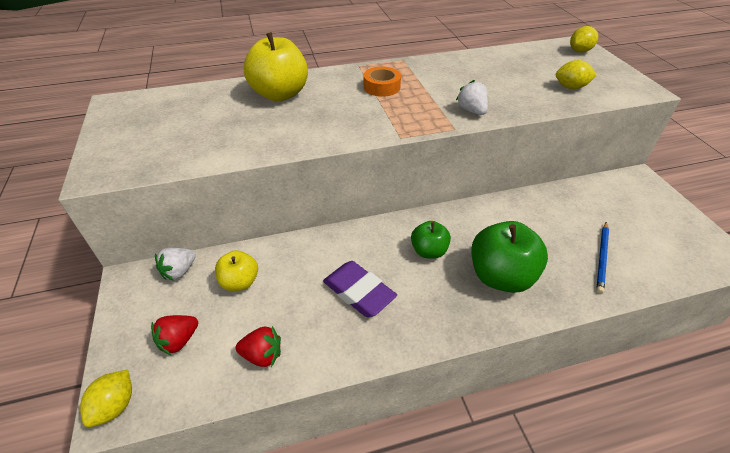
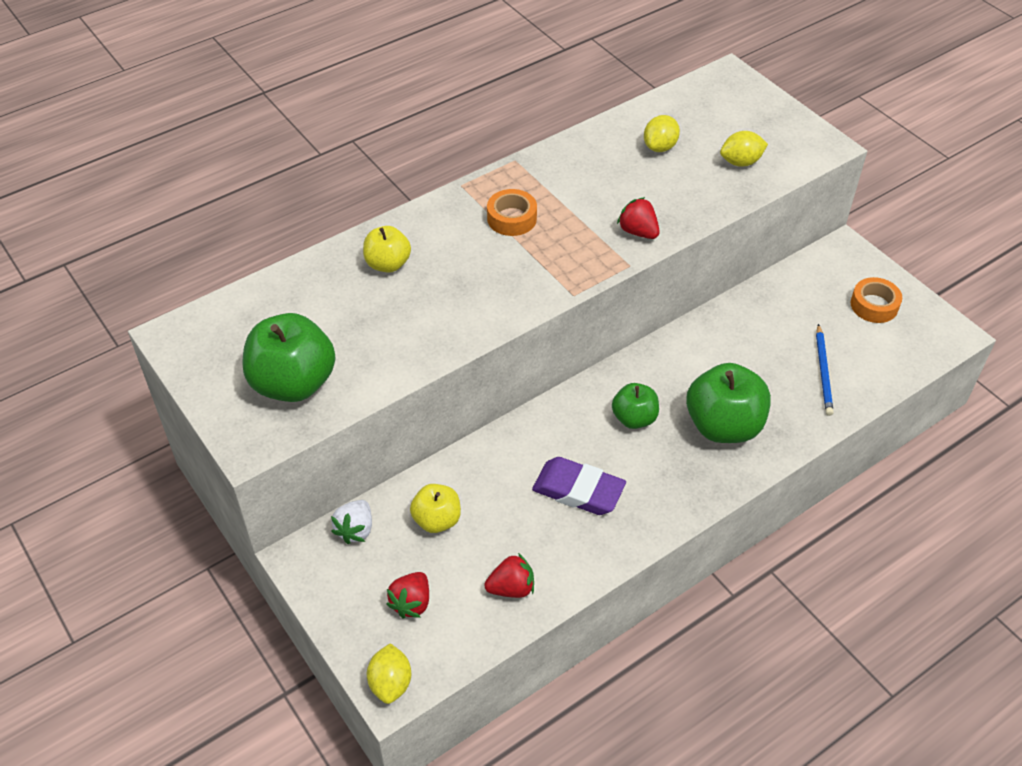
camera: 20 degrees left, 5 degrees up
yellow apple [244,32,308,101] -> yellow apple [363,226,411,273], size x0.58
white strawberry [456,80,488,115] -> red strawberry [617,197,660,239]
yellow lemon [570,26,598,53] -> yellow lemon moved to [644,115,680,152]
none -> green apple [242,313,336,402]
none -> orange tape [851,277,902,323]

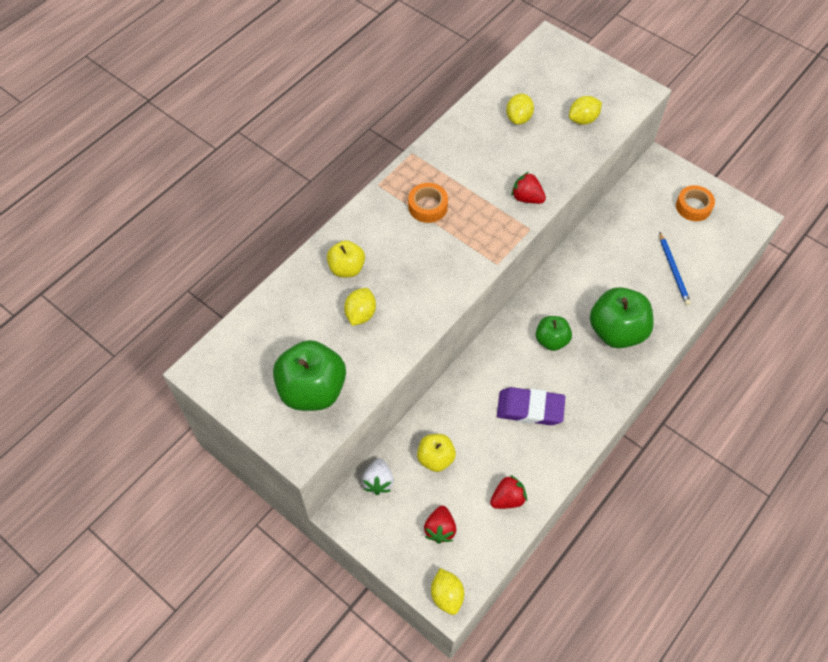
camera: 15 degrees left, 10 degrees up
none -> yellow lemon [344,288,376,326]

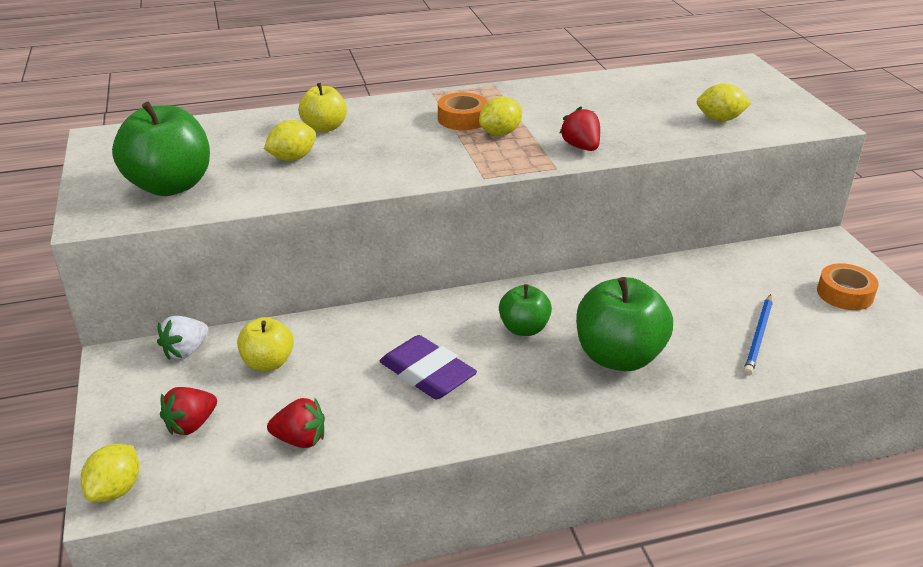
camera: 35 degrees right, 25 degrees down
yellow lemon [506,94,534,125] -> yellow lemon moved to [479,96,522,136]

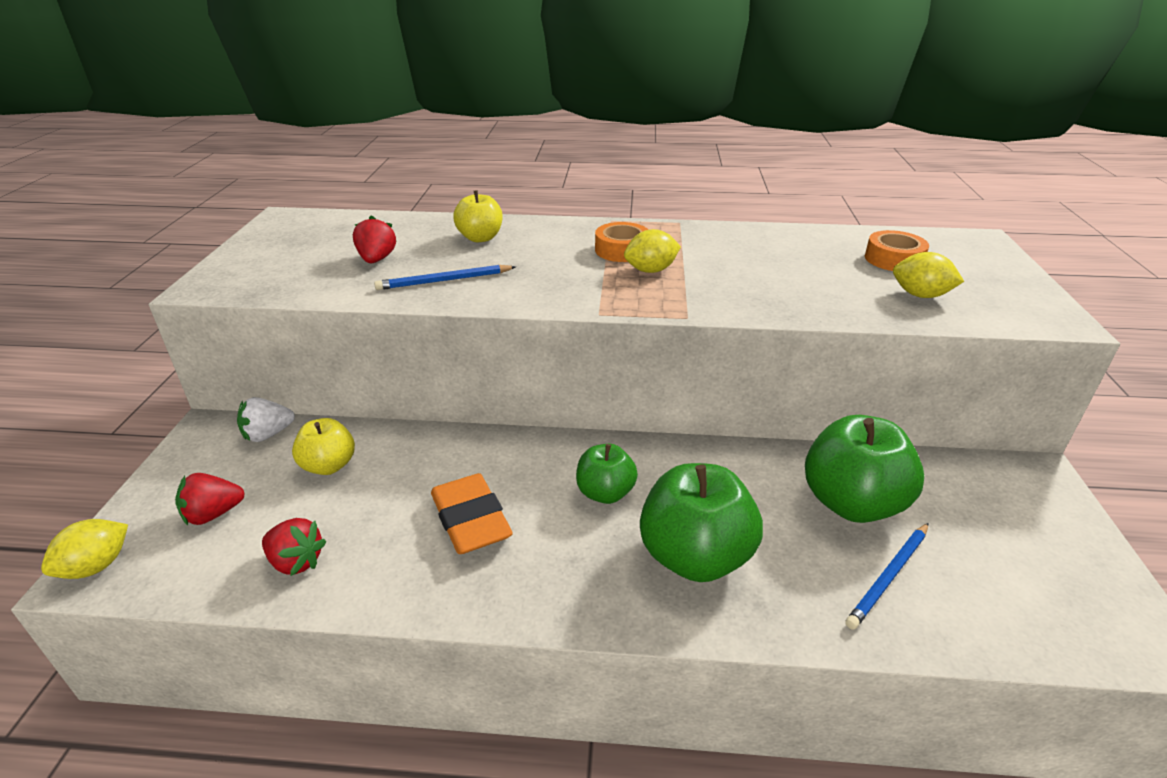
camera: 20 degrees right, 0 degrees up
green apple [112,102,210,196] -> green apple moved to [805,415,924,523]
yellow lemon [264,120,316,161] -> none
purple eraser [380,335,477,400] -> orange eraser [431,473,513,554]
red strawberry [560,106,600,151] -> red strawberry moved to [353,216,396,263]
orange tape [817,263,879,310] -> orange tape moved to [865,230,929,271]
none -> blue pencil [374,265,516,290]

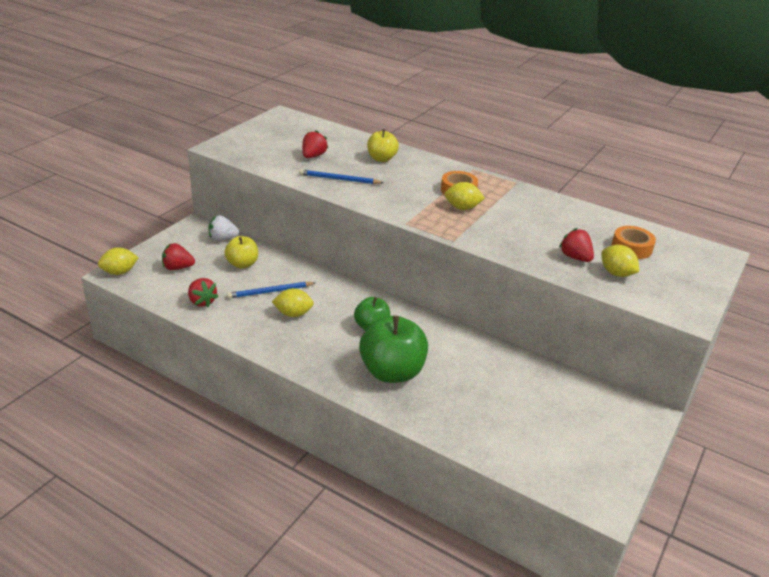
camera: 25 degrees right, 0 degrees up
orange eraser [431,473,513,554] -> yellow lemon [272,288,314,317]
green apple [805,415,924,523] -> none
blue pencil [845,523,929,629] -> blue pencil moved to [227,282,315,298]
none -> red strawberry [559,228,594,262]

